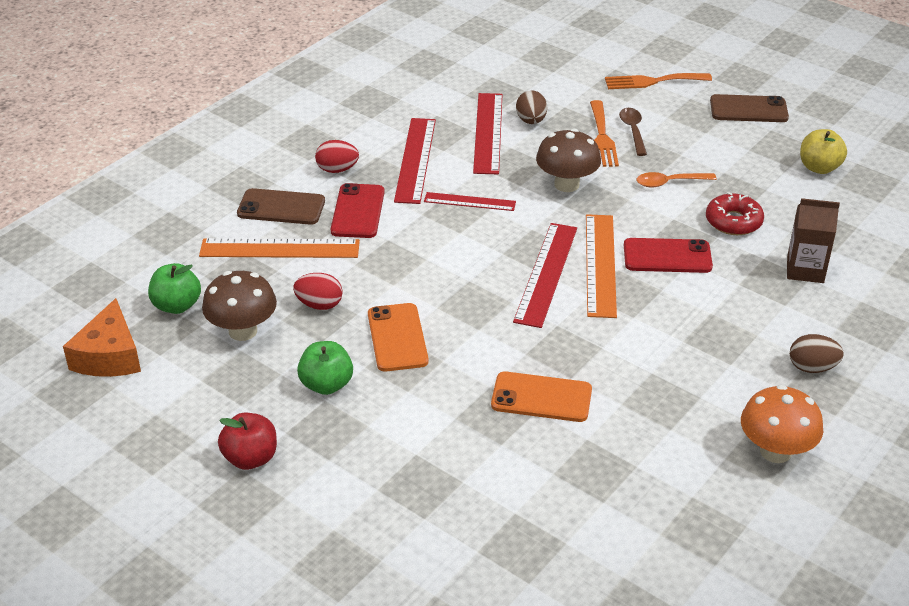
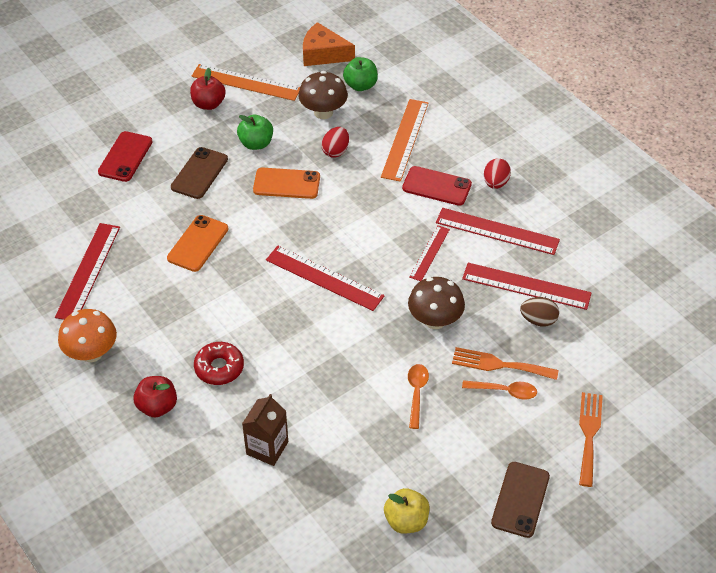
camera: 105 degrees right, 10 degrees up
brown phone [237,188,325,225] -> brown phone moved to [171,147,228,199]
orange ruler [586,214,617,318] -> orange ruler moved to [191,64,300,101]
brown spoon [619,108,647,156] -> orange spoon [462,380,537,400]
red phone [624,238,713,273] -> red phone moved to [98,131,153,182]
red donut [706,192,764,235] -> red donut moved to [194,342,244,385]
brown egg [790,334,844,373] -> red apple [133,376,177,418]
none -> red ruler [55,223,120,320]

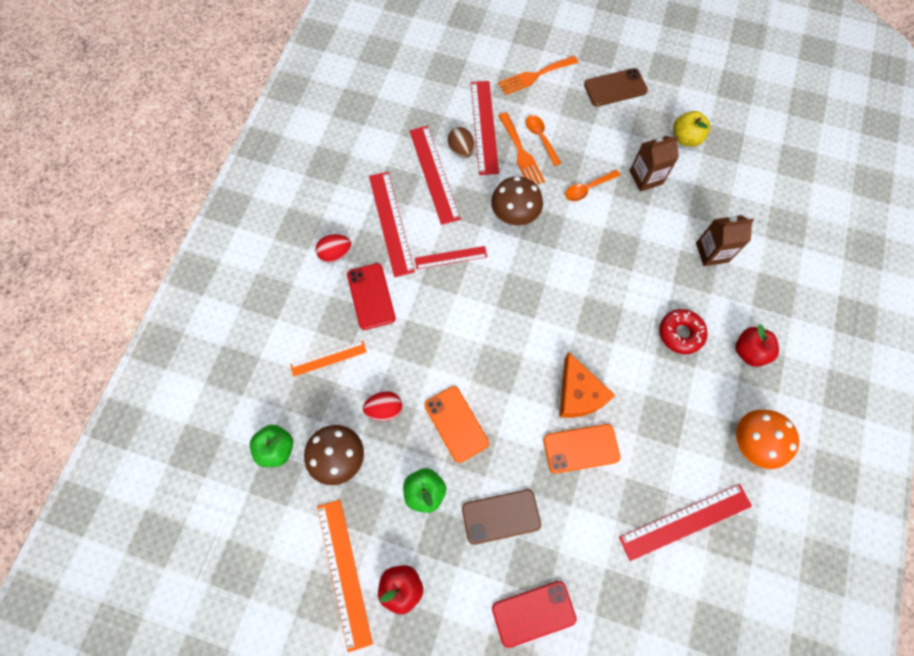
camera: 125 degrees left, 20 degrees up
red ruler [266,246,385,311] -> red ruler moved to [471,81,499,175]
orange cheese [303,22,355,66] -> orange cheese moved to [560,352,615,418]
orange ruler [381,99,428,182] -> orange ruler [290,340,367,377], size x0.60
none -> brown carton [629,136,679,192]

